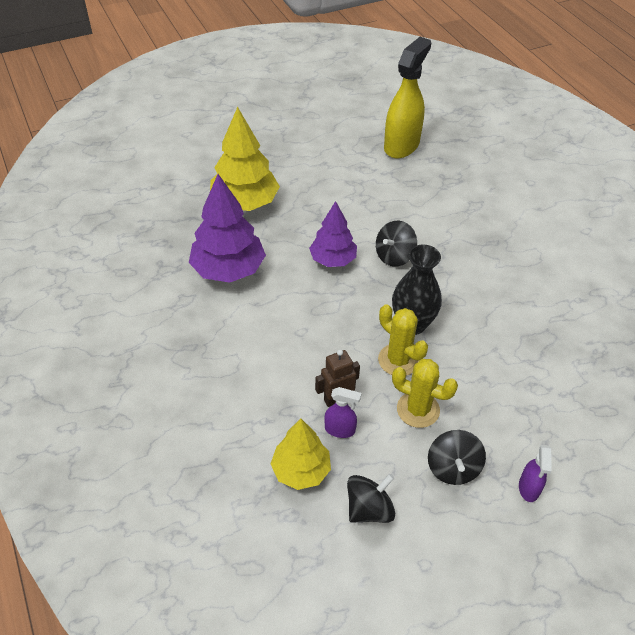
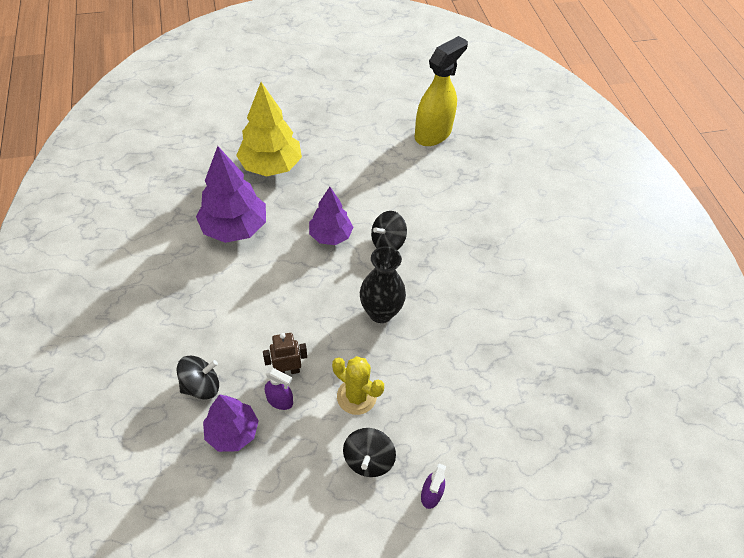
camera: 10 degrees right, 5 degrees up
yellow tree [270,419,331,490] -> purple tree [203,395,259,452]
black spinning top [347,474,395,523] -> black spinning top moved to [177,356,219,399]
yellow cactus [378,304,428,376] -> none

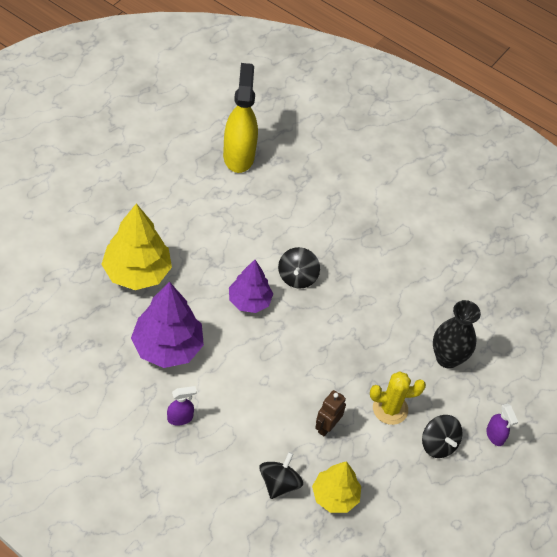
camera: 45 degrees left, 0 degrees up
purple tree [203,395,259,452] -> yellow tree [312,461,361,513]
purple spray bottle [265,368,293,410] -> purple spray bottle moved to [167,386,197,426]
black vase [360,246,406,323] -> black vase moved to [433,300,481,369]

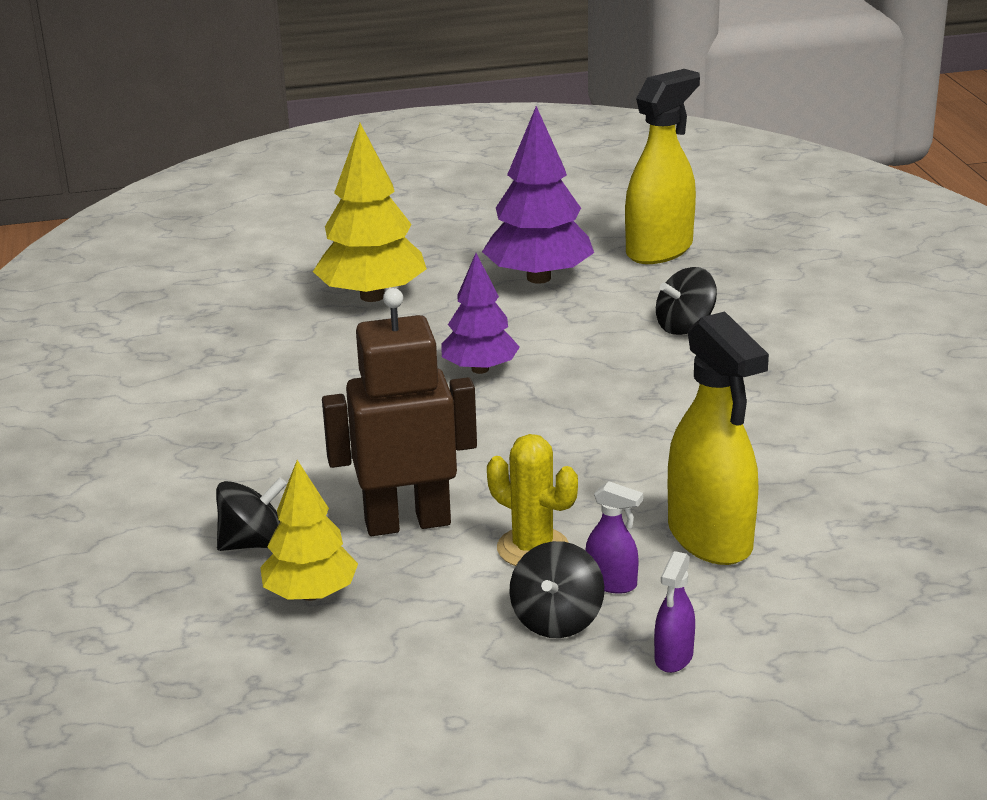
camera: 50 degrees right, 25 degrees down
purple tree [131,282,204,368] -> purple tree moved to [482,106,594,284]
purple spray bottle [167,386,197,426] -> purple spray bottle moved to [585,481,643,594]
black spinning top [278,247,320,288] -> black spinning top moved to [656,267,717,335]
brown robot [315,390,346,436] -> brown robot [322,288,477,536], size x1.97
black vase [433,300,481,369] -> yellow spray bottle [668,312,769,565]

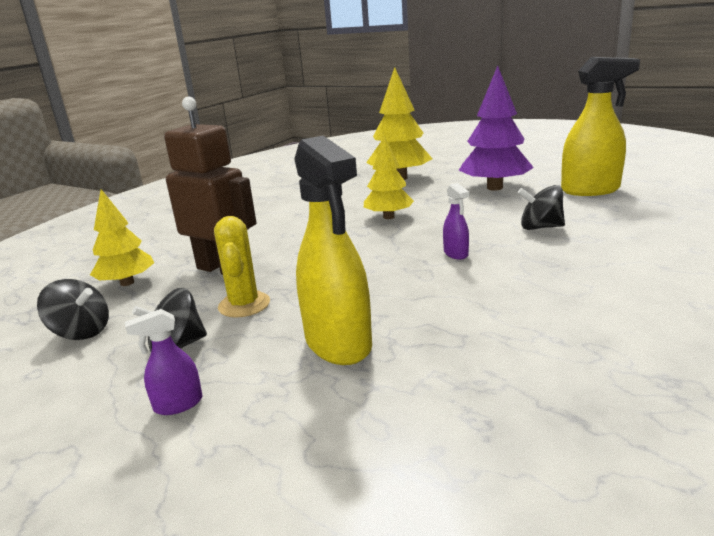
camera: 45 degrees right, 5 degrees down
black spinning top [216,477,287,551] -> black spinning top moved to [37,279,109,340]
purple tree [441,253,520,374] -> yellow tree [364,136,414,219]
purple spray bottle [585,481,643,594] -> purple spray bottle moved to [443,183,469,260]
yellow spray bottle [668,312,769,565] -> yellow spray bottle turned 45 degrees counterclockwise [294,136,372,365]

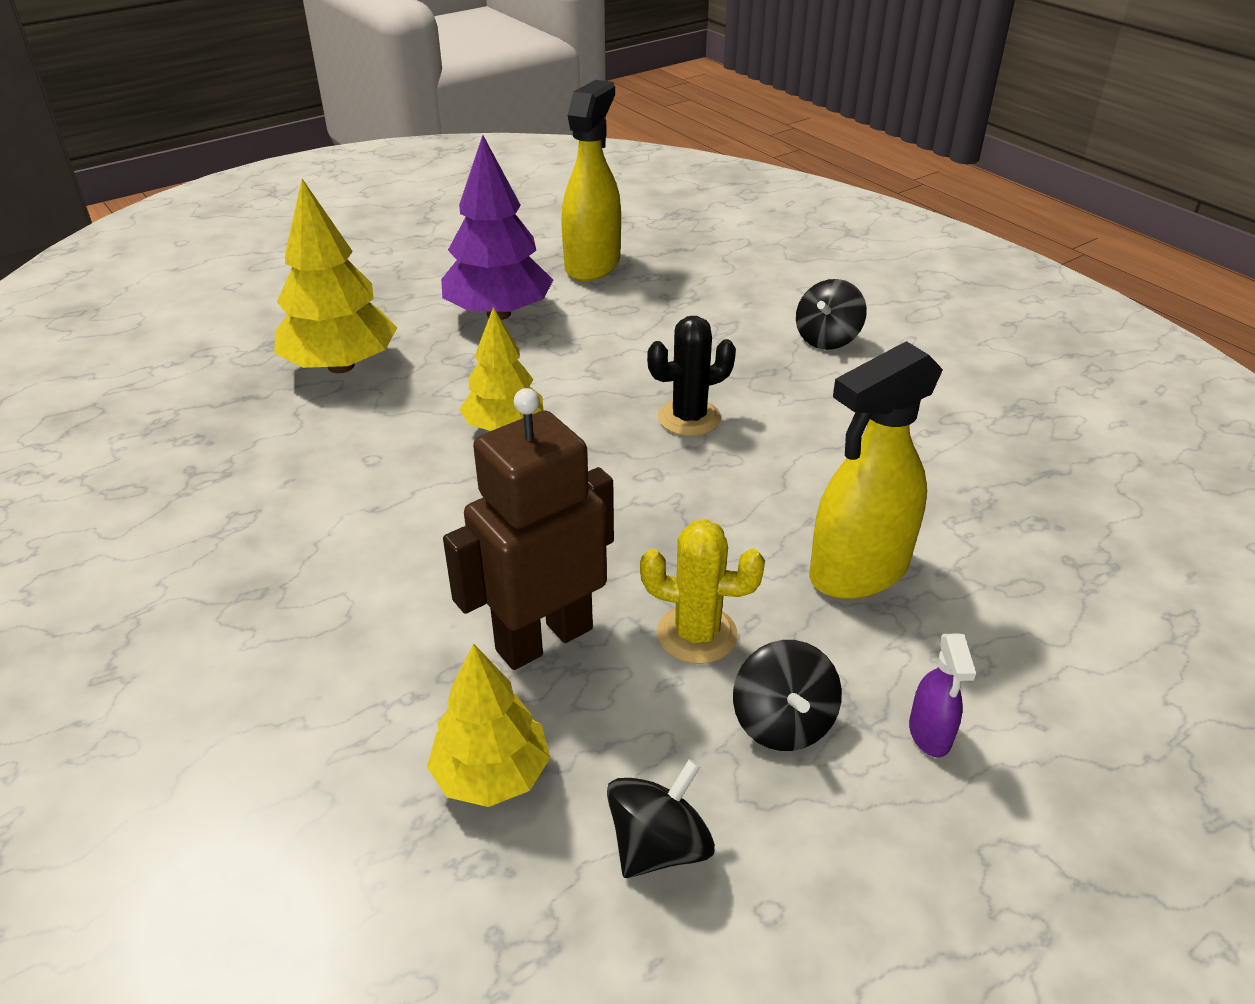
camera: 70 degrees left, 15 degrees up
yellow spray bottle [294,136,372,365] -> yellow spray bottle turned 150 degrees clockwise [809,341,943,599]
purple spray bottle [443,183,469,260] -> black cactus [647,316,736,436]
black spinning top [518,185,565,230] -> black spinning top moved to [796,279,867,350]

